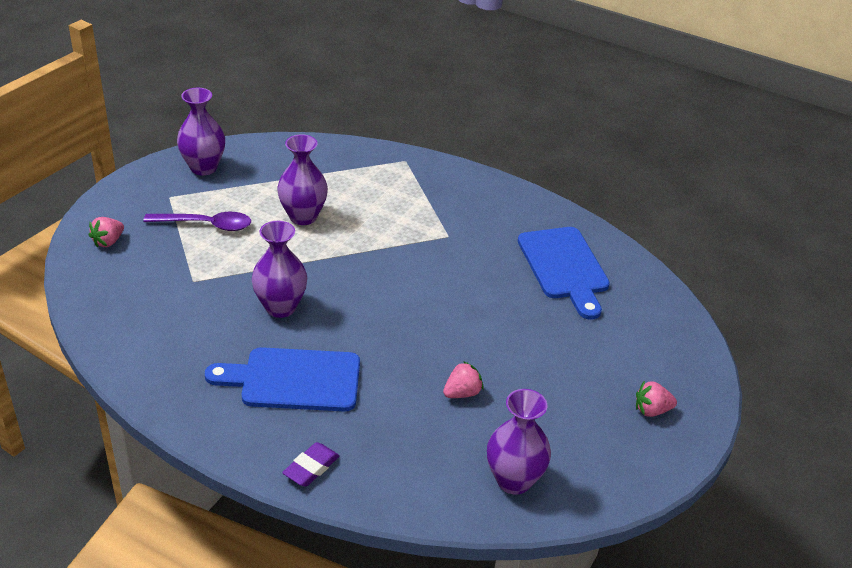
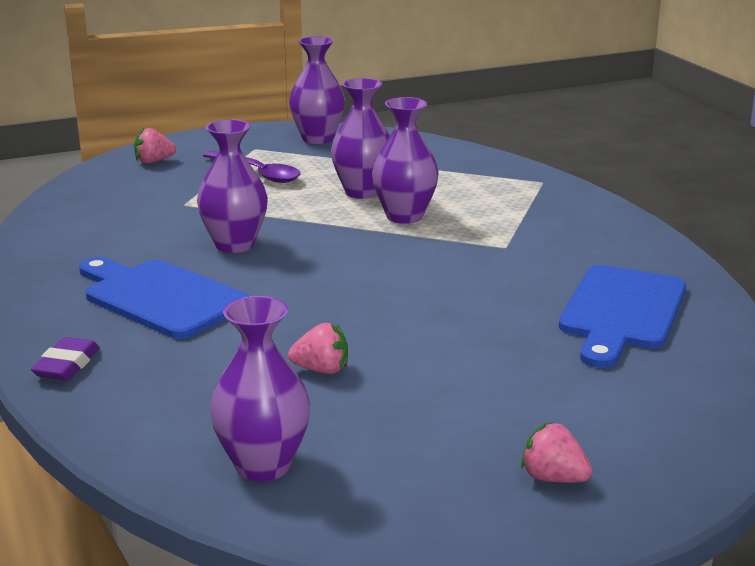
camera: 40 degrees right, 15 degrees down
purple eraser [282,442,339,487] -> purple eraser turned 60 degrees counterclockwise [31,337,100,380]
none -> purple vase [372,97,438,224]

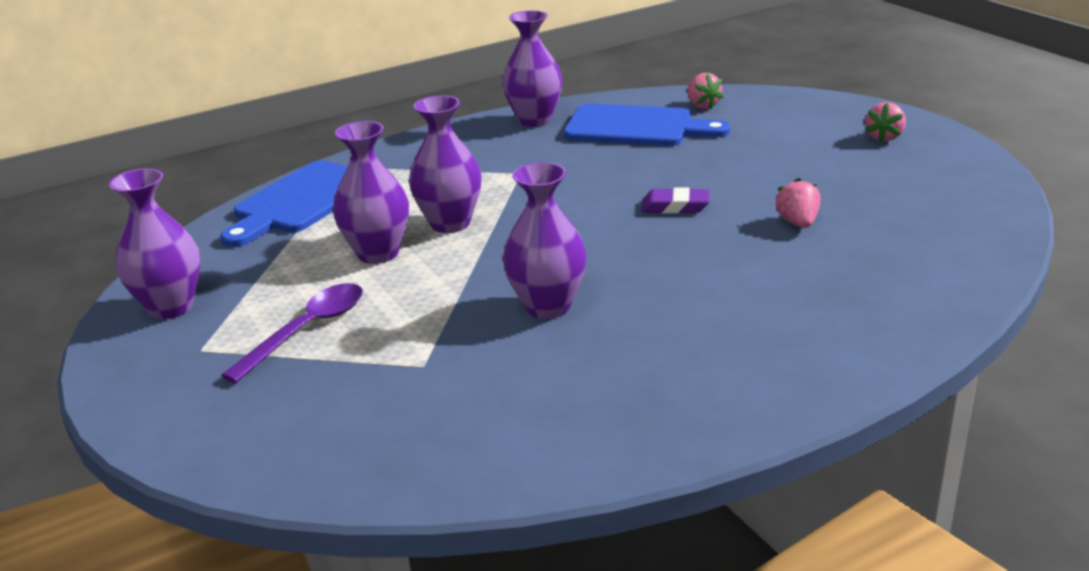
camera: 95 degrees left, 5 degrees up
purple eraser [31,337,100,380] -> purple eraser moved to [641,187,710,214]
blue cutting board [79,257,249,339] -> blue cutting board moved to [220,160,348,247]
pink strawberry [134,128,176,163] -> pink strawberry moved to [687,73,724,109]
purple vase [210,296,310,482] -> purple vase moved to [502,10,562,127]

